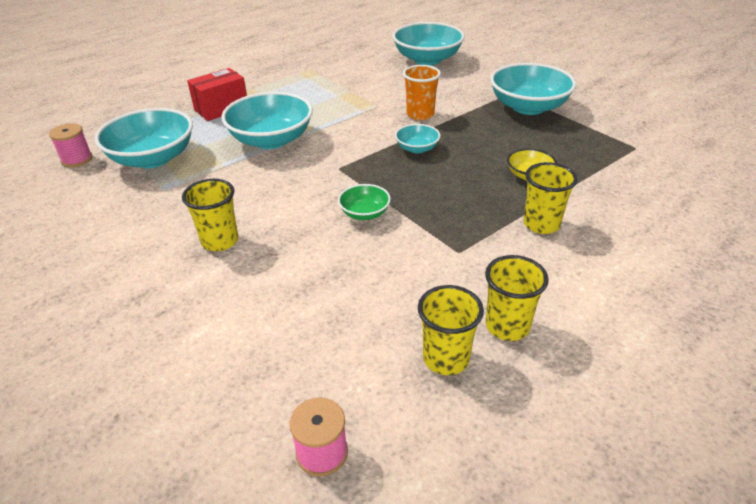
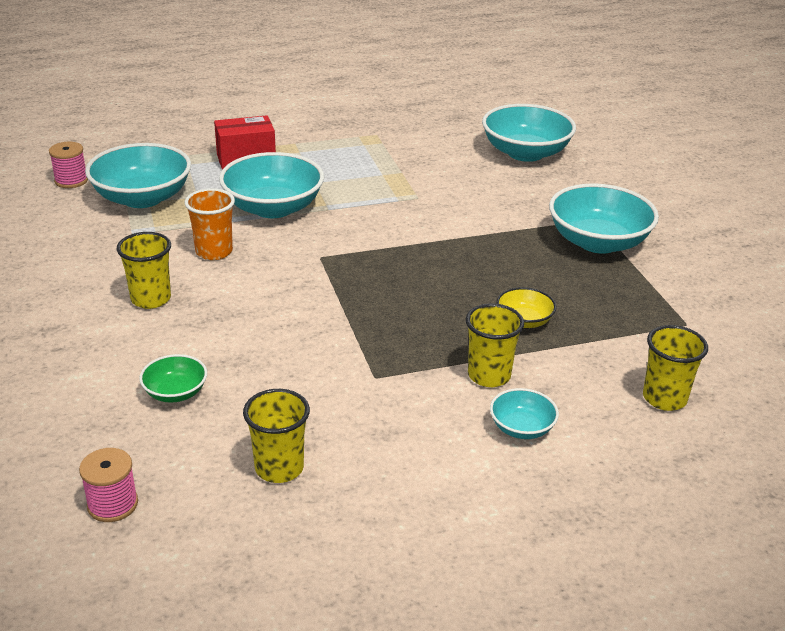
camera: 20 degrees right, 5 degrees down
green bowl [338,184,391,220] -> green bowl moved to [139,354,207,403]
turquoise bowl [395,124,440,154] -> turquoise bowl moved to [490,388,559,439]
orange cup [403,65,441,120] -> orange cup moved to [185,188,235,260]
yellow cup [485,255,549,341] -> yellow cup moved to [643,325,708,411]

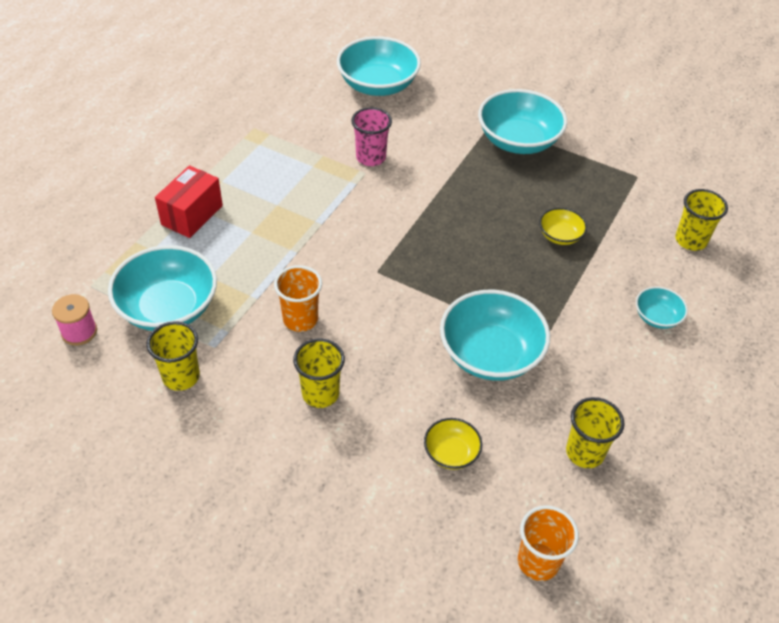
camera: 45 degrees left, 15 degrees up
pink spool [79,448,138,522] -> orange cup [518,505,579,581]
green bowl [139,354,207,403] -> yellow bowl [424,418,482,470]
turquoise bowl [219,152,324,218] -> turquoise bowl moved to [440,290,550,381]
yellow cup [466,303,524,387] -> yellow cup moved to [146,321,200,391]
none -> pink cup [351,107,392,166]

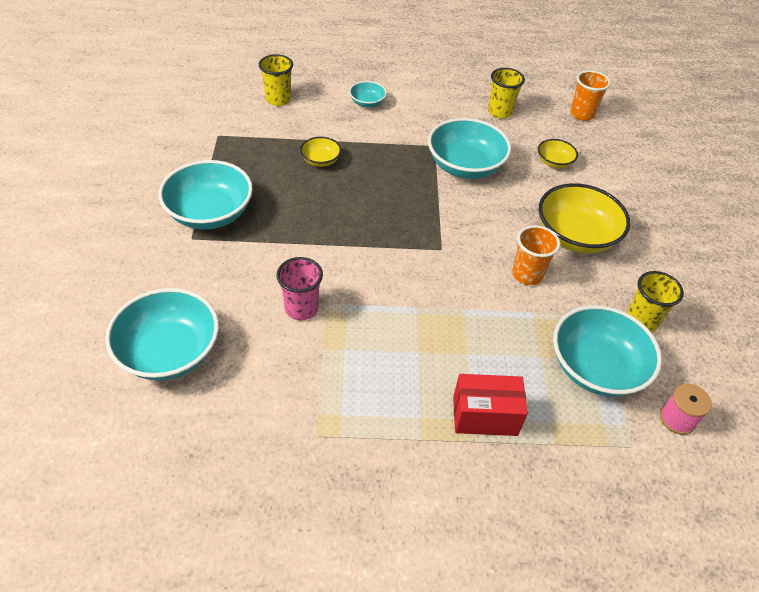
camera: 120 degrees left, 0 degrees up
yellow cup [293,338,345,408] -> yellow bowl [539,183,630,254]

